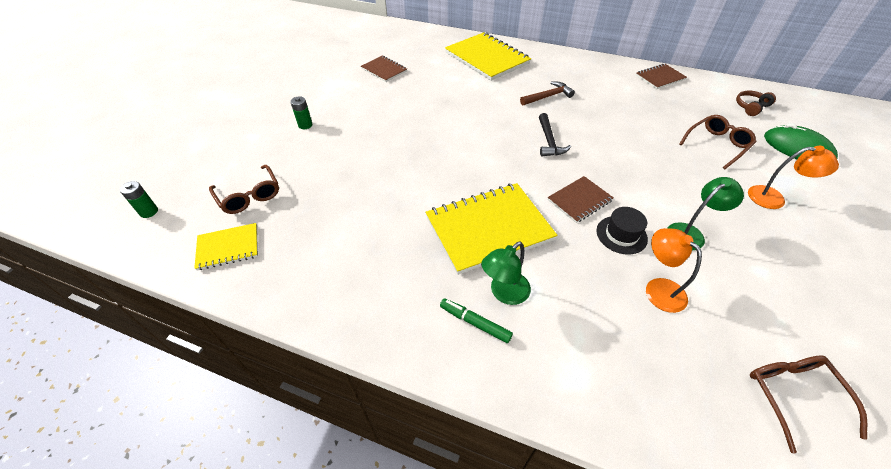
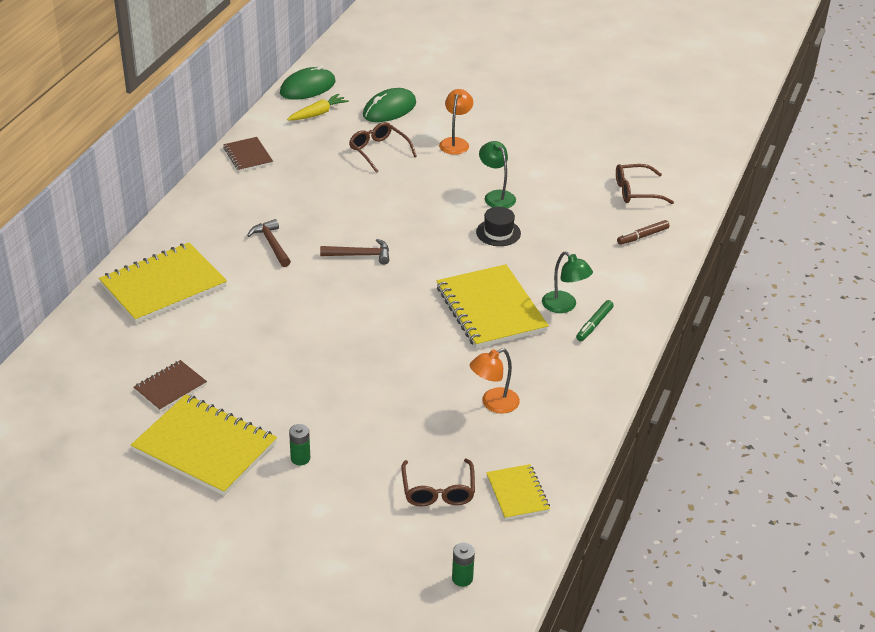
camera: 90 degrees left, 10 degrees down
brown glasses [209,165,279,214] -> brown glasses turned 120 degrees clockwise [401,459,475,506]
black hammer [539,113,571,156] -> brown hammer [320,239,389,264]
brown notebook [548,176,614,223] -> none
orange lamp [646,228,702,313] -> orange lamp moved to [470,348,520,414]
brown headphones [736,91,776,116] -> yellow carrot [287,94,349,120]
none -> yellow notebook [131,394,277,496]
none -> green mouse [280,65,335,100]
none -> brown marker [617,220,669,245]

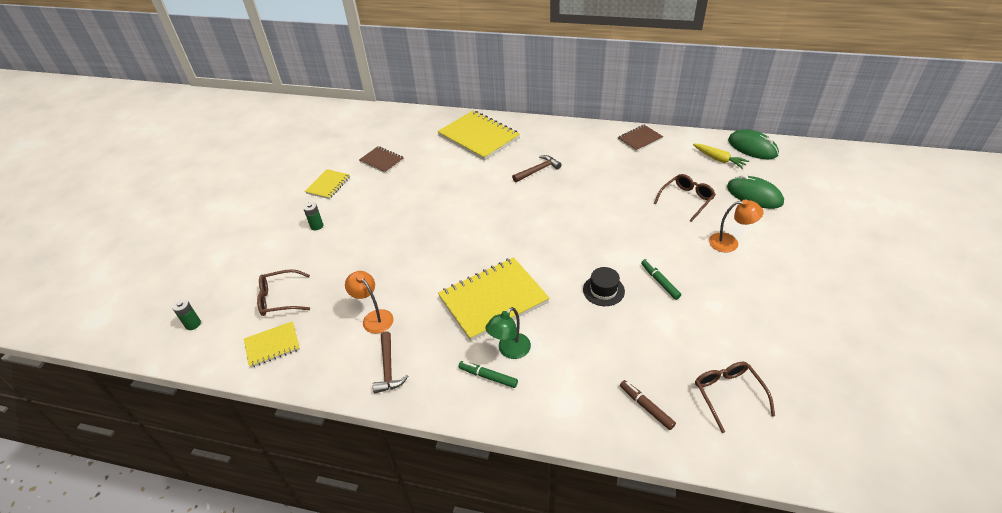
camera: 85 degrees right, 5 degrees up
yellow notebook [131,394,277,496] -> yellow notebook [305,169,350,199], size x0.53
brown hammer [320,239,389,264] -> brown hammer moved to [373,331,408,393]
green lamp [479,141,516,208] -> green marker [641,259,681,300]

